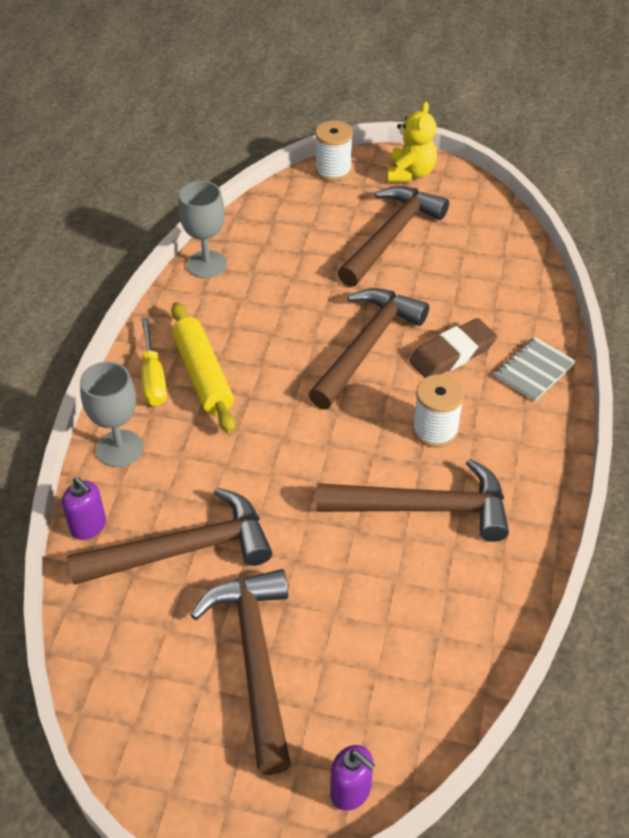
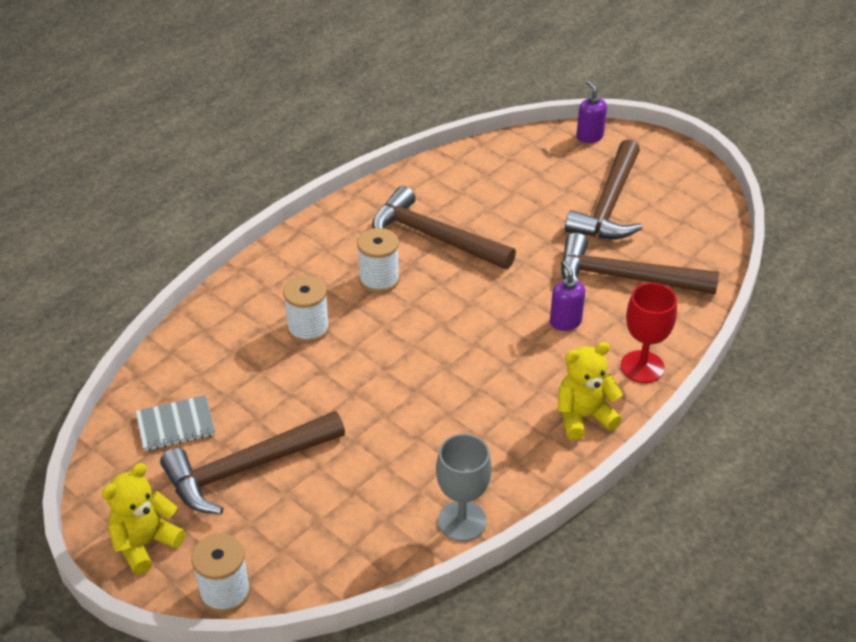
camera: 150 degrees left, 5 degrees down
purple soap dispenser [62,477,106,540] -> purple soap dispenser moved to [550,261,585,331]
grey goblet [80,361,144,467] -> red goblet [620,283,677,383]
yellow screwdriver [141,318,167,406] -> yellow teddy bear [558,342,623,440]
yellow rolling pin [171,302,236,434] -> none
brown hammer [308,288,429,409] -> none
brown eraser [409,318,497,378] -> white spool [283,275,329,343]
grey notebook [495,337,576,401] -> grey notebook moved to [136,395,215,451]

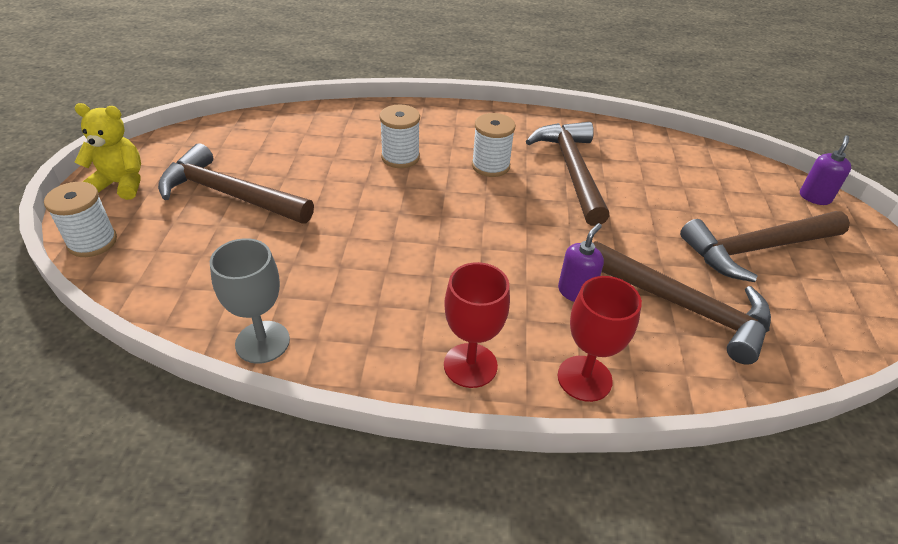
camera: 50 degrees right, 0 degrees up
grey notebook [136,395,215,451] -> none
yellow teddy bear [558,342,623,440] -> red goblet [444,262,510,388]
brown hammer [561,233,719,294] -> brown hammer turned 150 degrees clockwise [593,241,771,365]

